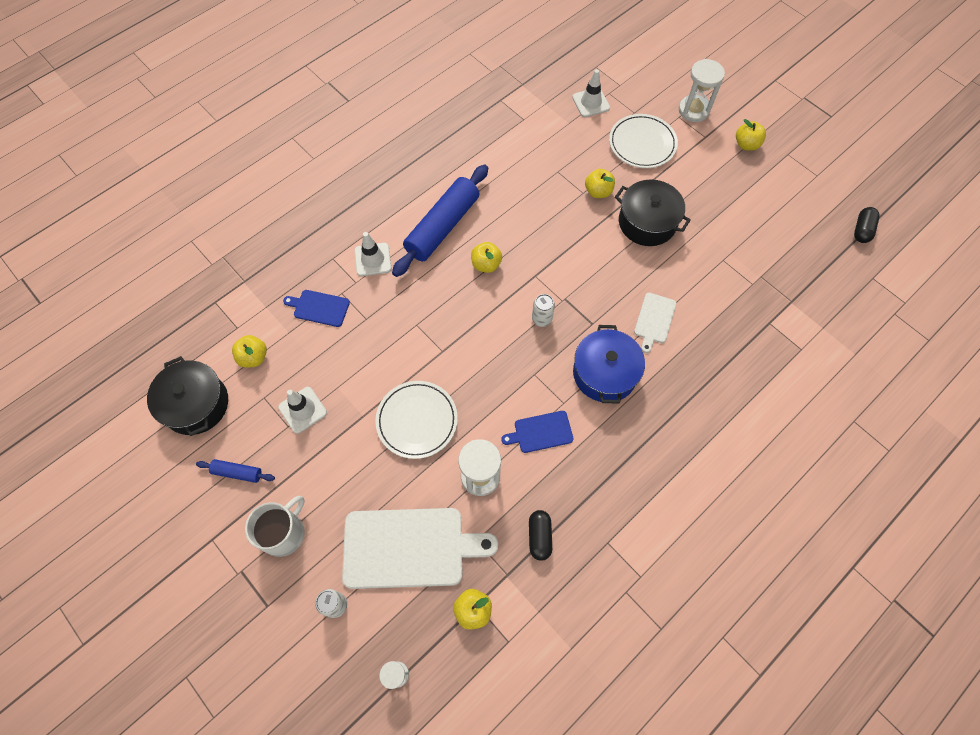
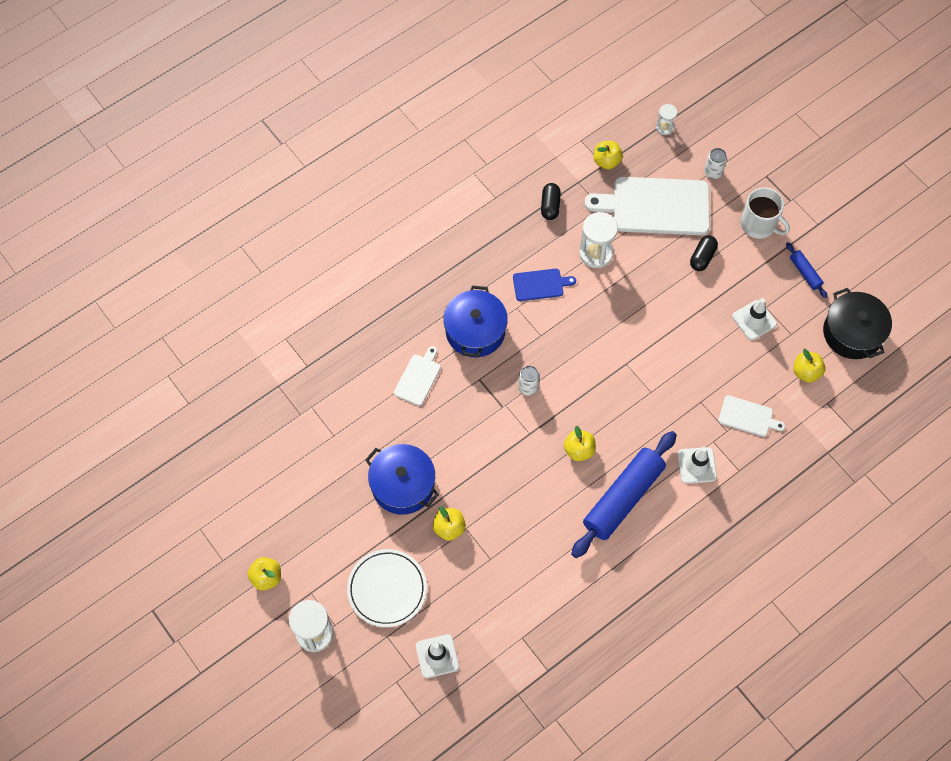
camera: 175 degrees left, 0 degrees up
blue rolling pin [196,459,275,483] -> blue rolling pin turned 45 degrees clockwise [786,242,828,298]
white mug [245,496,305,557] -> white mug turned 90 degrees counterclockwise [740,187,790,239]
blue cutting board [283,290,350,327] -> white cutting board [718,395,785,437]
white plate [375,381,458,459] -> none
black pot [615,179,691,246] -> blue pot [365,444,439,515]
black capsule [854,207,879,243] -> black capsule moved to [690,235,718,271]

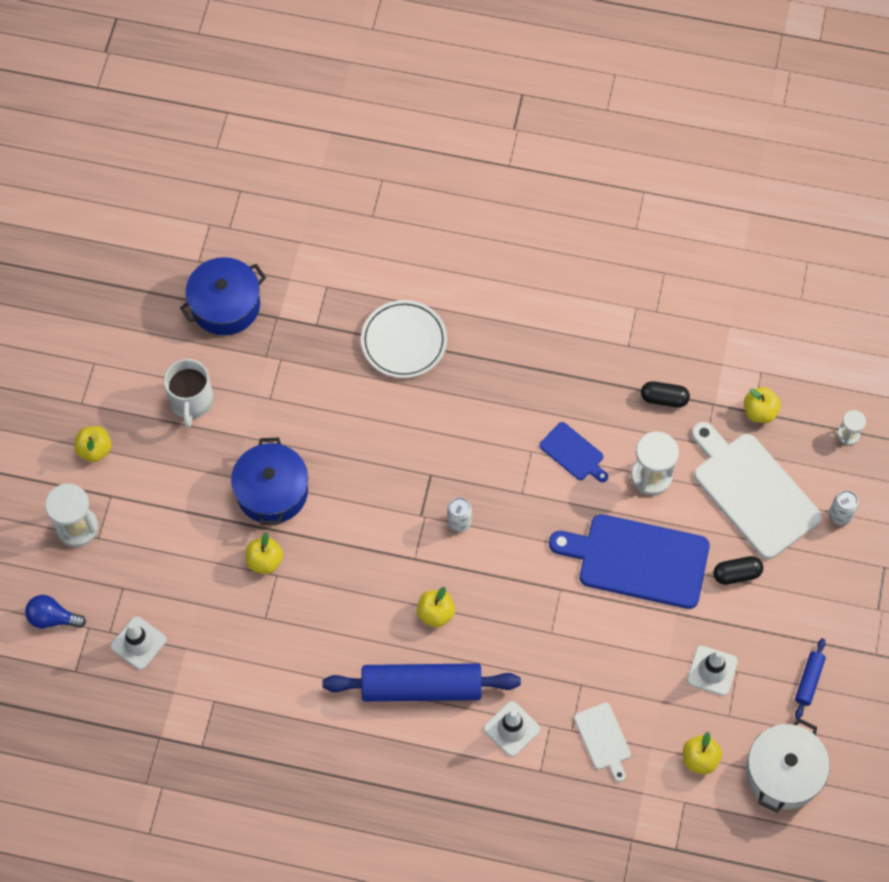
camera: 50 degrees right, 0 degrees up
white plate [347,549,427,627] -> white plate moved to [361,300,447,378]
white cutting board [394,346,441,406] -> none
blue pot [443,285,508,357] -> blue pot moved to [180,257,266,335]
black capsule [541,183,561,220] -> black capsule turned 45 degrees clockwise [641,381,690,408]
white mug [740,187,790,239] -> white mug moved to [164,359,214,428]
black pot [823,288,892,359] -> white pot [746,718,830,813]
none -> blue light bulb [25,595,86,628]
none -> blue cutting board [549,514,710,609]

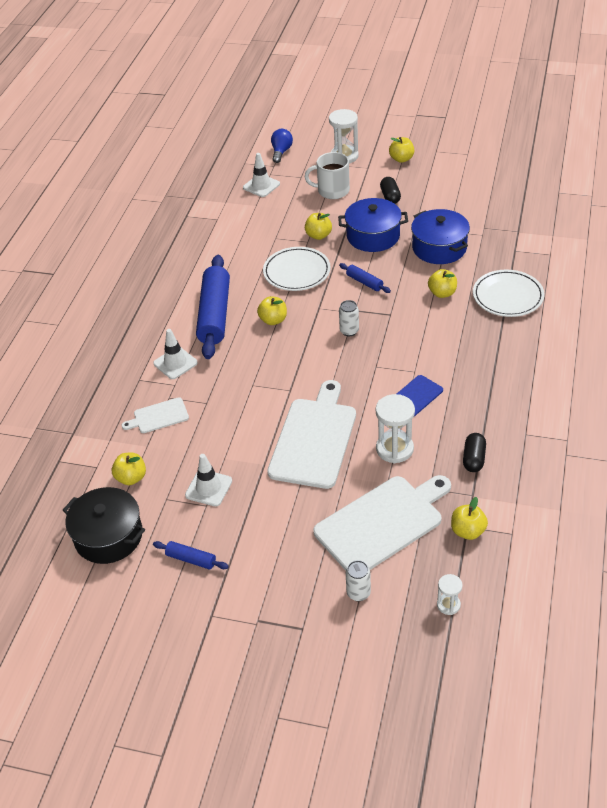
camera: 95 degrees right, 20 degrees down
white mug [164,359,214,428] -> white mug moved to [305,152,350,199]
blue pot [180,257,266,335] -> blue pot moved to [411,209,470,264]
blue cutting board [549,514,710,609] -> white cutting board [267,380,356,489]
black capsule [713,556,763,585] -> black capsule moved to [380,177,401,204]
white pot [746,718,830,813] -> black pot [63,487,145,564]
none -> white plate [263,247,331,291]
none -> blue rolling pin [339,263,391,293]
none -> yellow apple [428,269,457,298]

